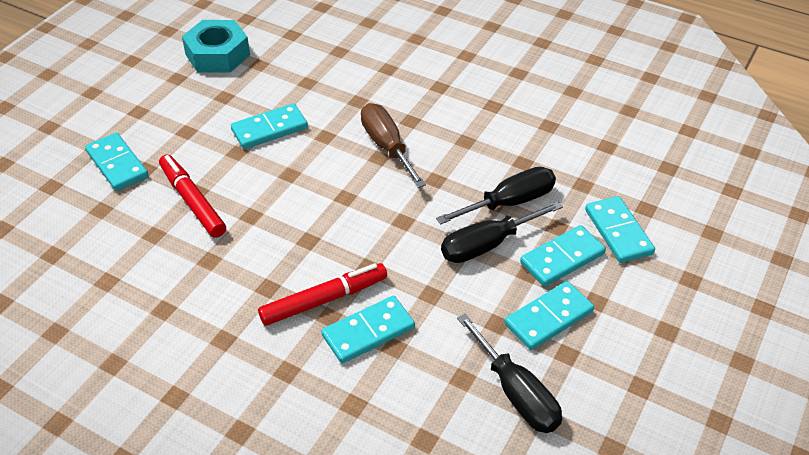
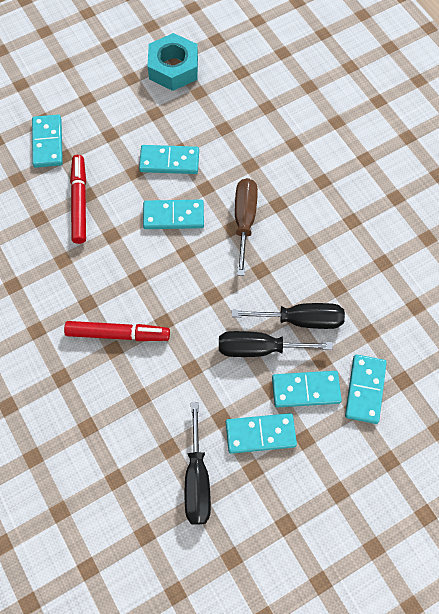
camera: 30 degrees right, 20 degrees up
turquoise domino [321,296,415,363] -> turquoise domino moved to [143,199,204,229]

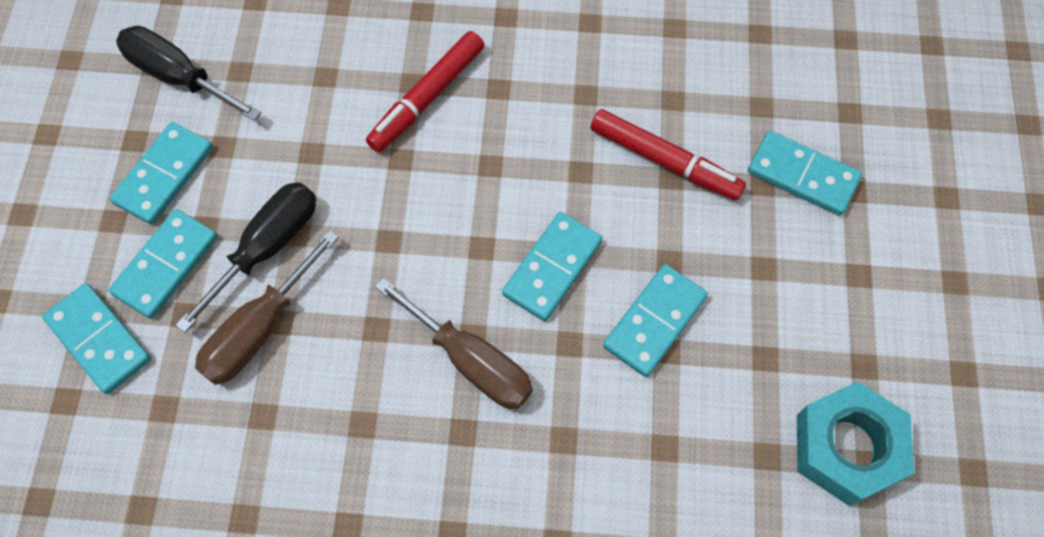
camera: 125 degrees right, 0 degrees up
black screwdriver [232,303,345,329] -> brown screwdriver [195,230,339,385]

